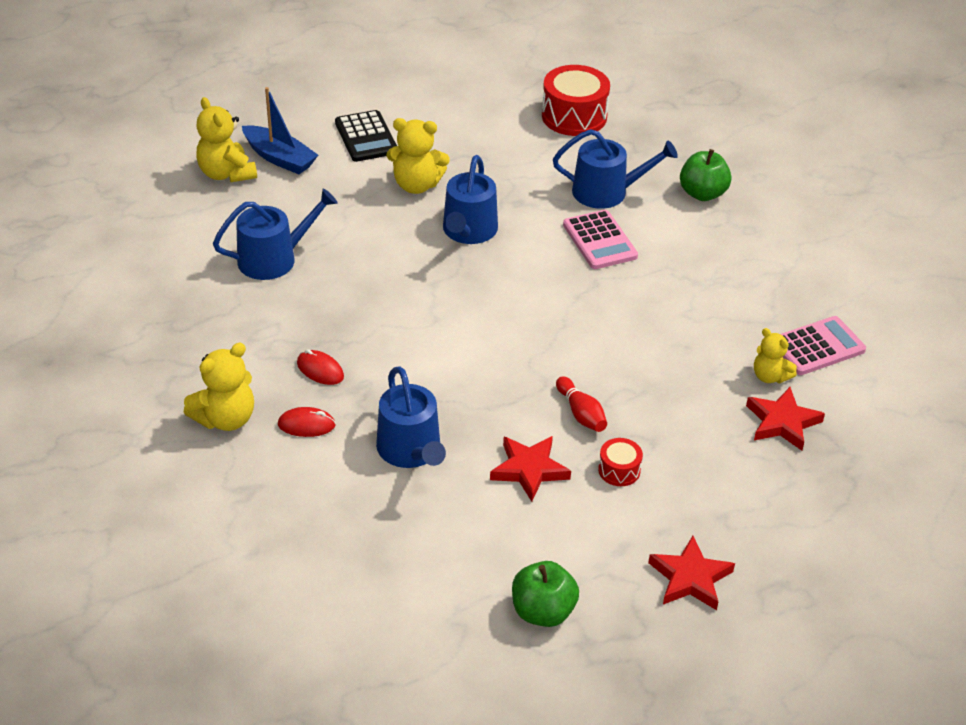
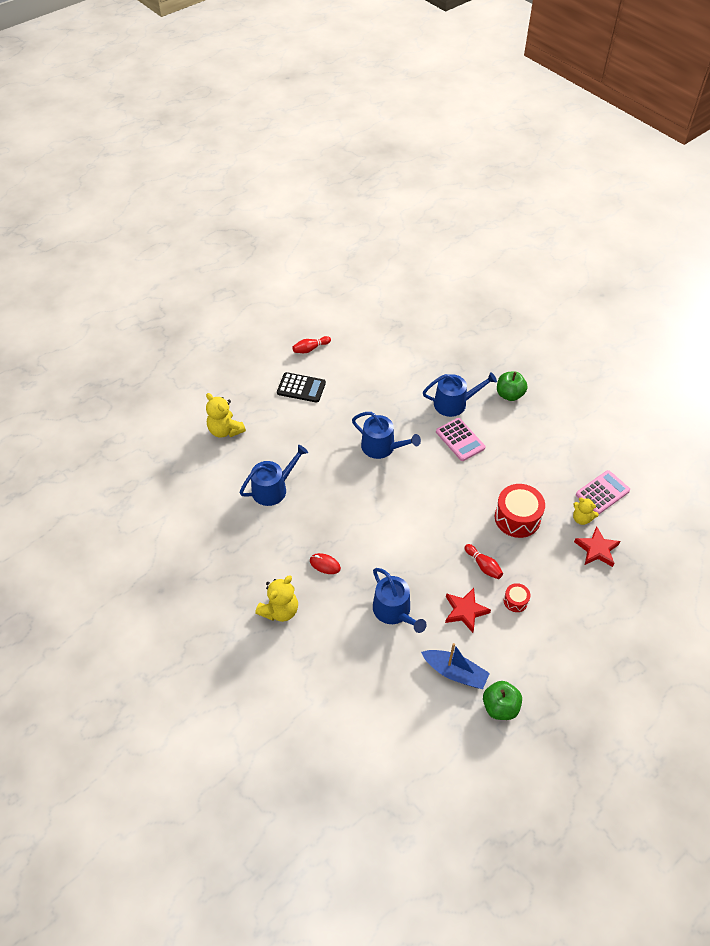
camera: 10 degrees left, 10 degrees up
blue boat [242,87,318,174] -> blue boat moved to [421,643,490,689]
red mouse [278,407,336,437] -> none
black calculator [335,110,397,162] -> black calculator turned 45 degrees counterclockwise [277,372,326,403]
yellow teddy bear [387,118,450,194] -> none
blue watering can [443,155,498,244] -> blue watering can turned 60 degrees counterclockwise [352,412,421,459]
red drum [542,65,610,136] -> red drum moved to [495,484,545,538]
red star [648,536,735,610] -> none
none -> red bowling pin [292,336,331,353]

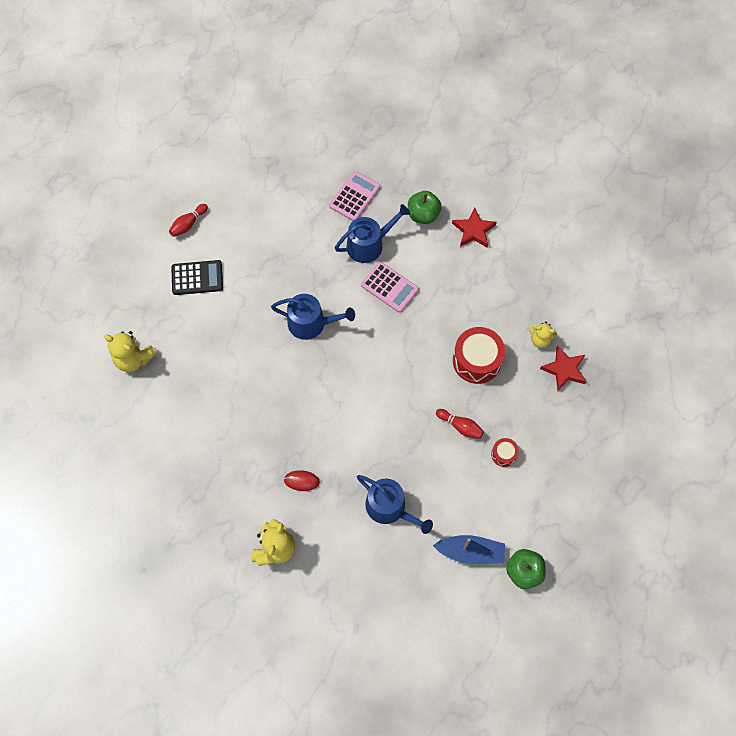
camera: 20 degrees left, 15 degrees up
blue watering can [240,445,308,506] -> none
red star [445,588,491,633] -> red star moved to [452,207,497,248]
pink calculator [576,470,630,514] -> pink calculator moved to [329,171,380,221]

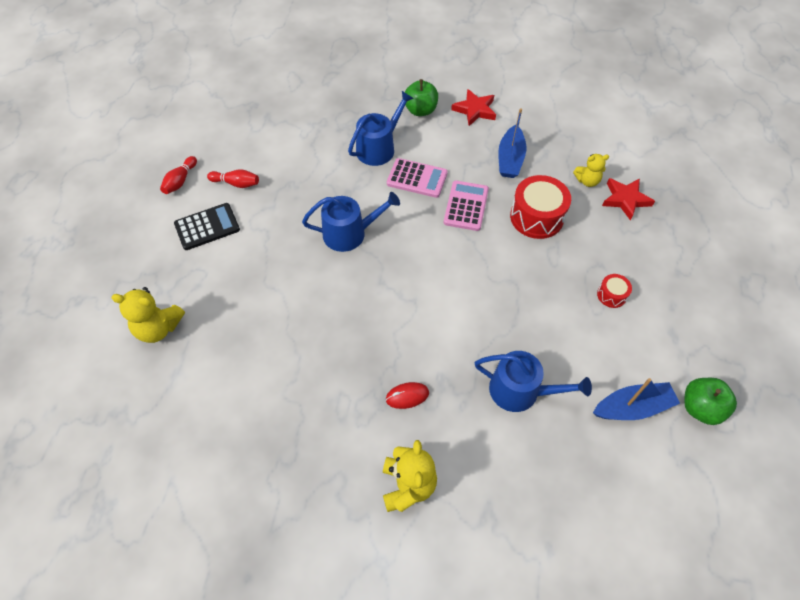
camera: 20 degrees left, 10 degrees down
pink calculator [329,171,380,221] -> pink calculator moved to [444,181,489,231]
red bowling pin [436,409,484,439] -> red bowling pin moved to [207,169,259,188]
none -> blue boat [498,108,526,178]

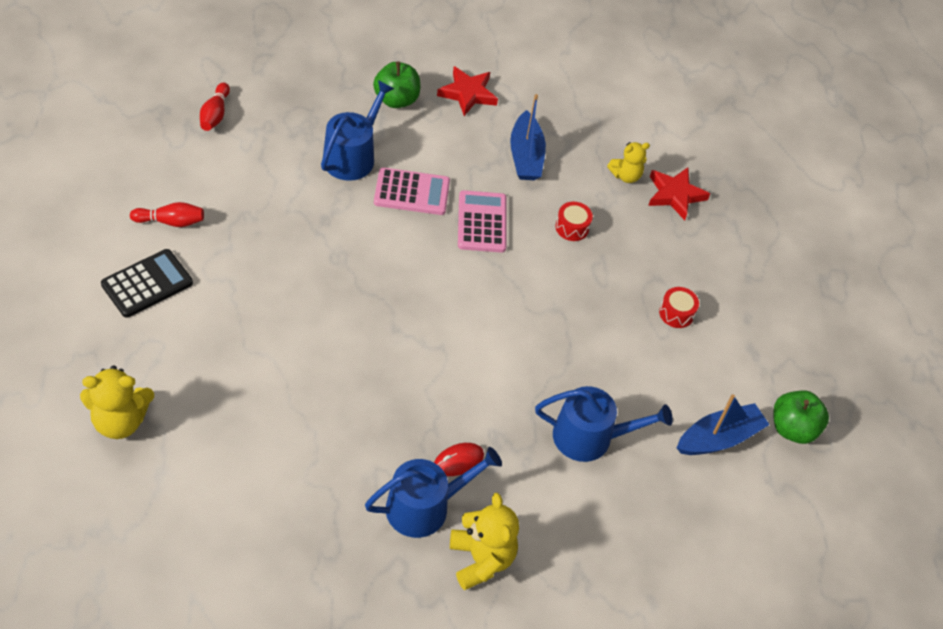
camera: 20 degrees left, 5 degrees down
red bowling pin [160,156,197,194] -> red bowling pin moved to [200,83,230,131]
blue watering can [302,192,400,252] -> blue watering can moved to [365,447,502,538]
red drum [510,175,571,239] -> red drum [556,202,593,241], size x0.50

